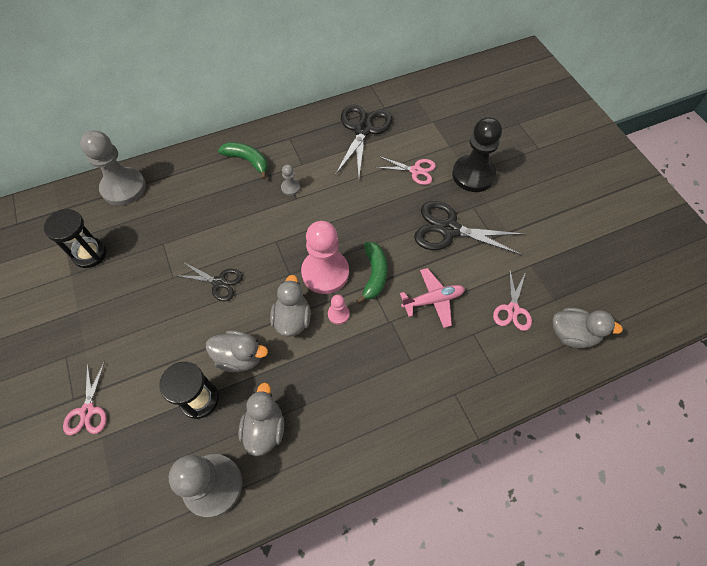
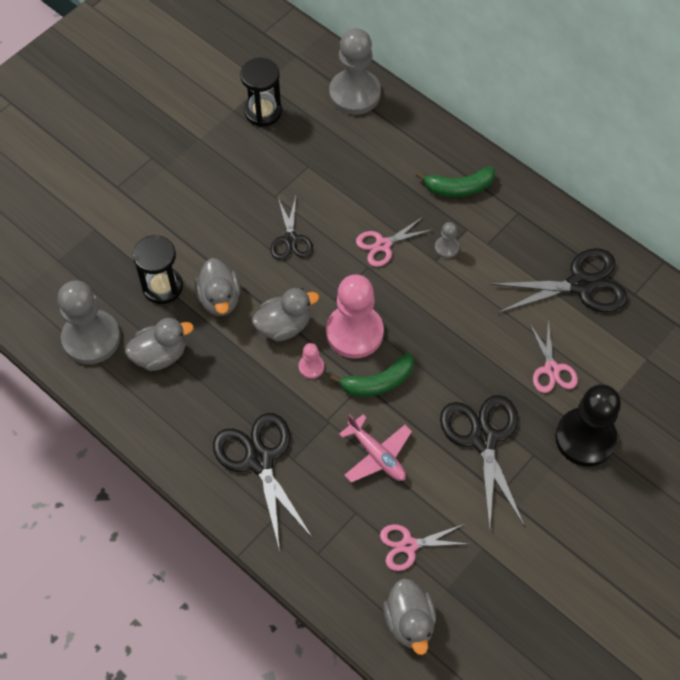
camera: 65 degrees right, 0 degrees up
pink scissors [63,361,107,435] -> pink scissors moved to [356,216,433,267]
green banana [218,142,268,180] -> green banana turned 75 degrees clockwise [416,166,495,197]
none -> black scissors [213,413,312,551]

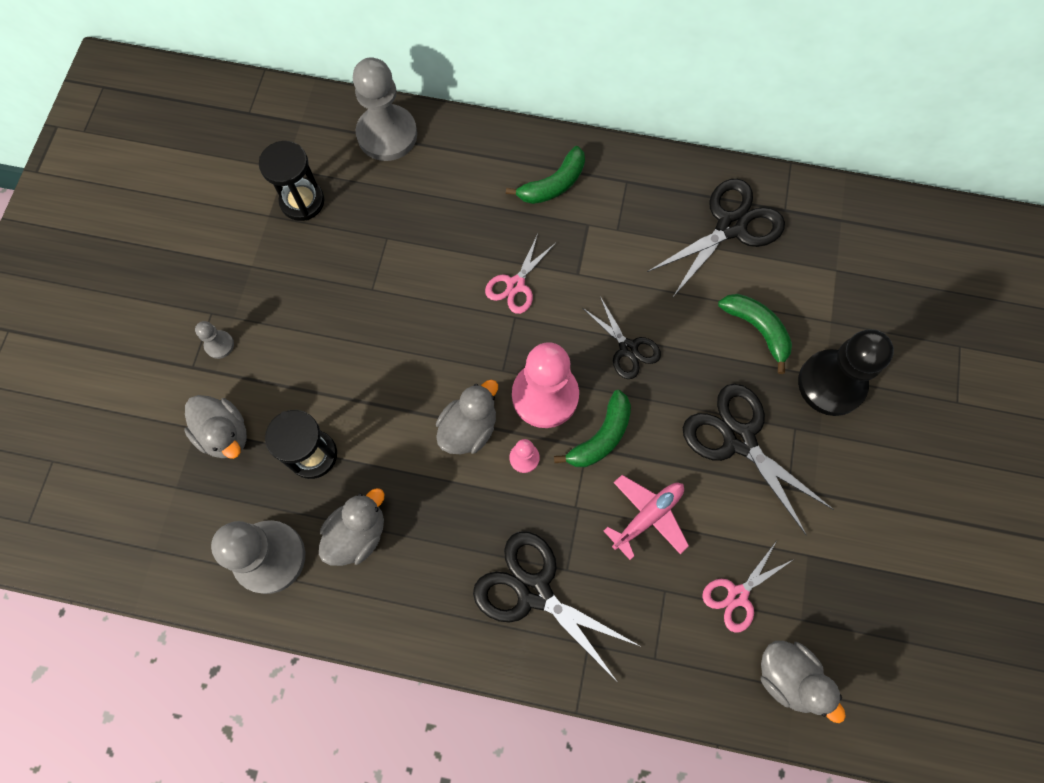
camera: 30 degrees left, 10 degrees up
grey duck [195,258,240,316] -> grey duck moved to [184,395,247,459]
black scissors [271,196,313,260] -> black scissors moved to [583,296,661,379]
pink plane [339,414,412,483] -> pink plane turned 60 degrees counterclockwise [604,475,689,560]
grey pawn [435,222,459,258] -> grey pawn moved to [195,321,234,359]
pink scissors [529,321,578,393] -> green banana [718,294,792,374]

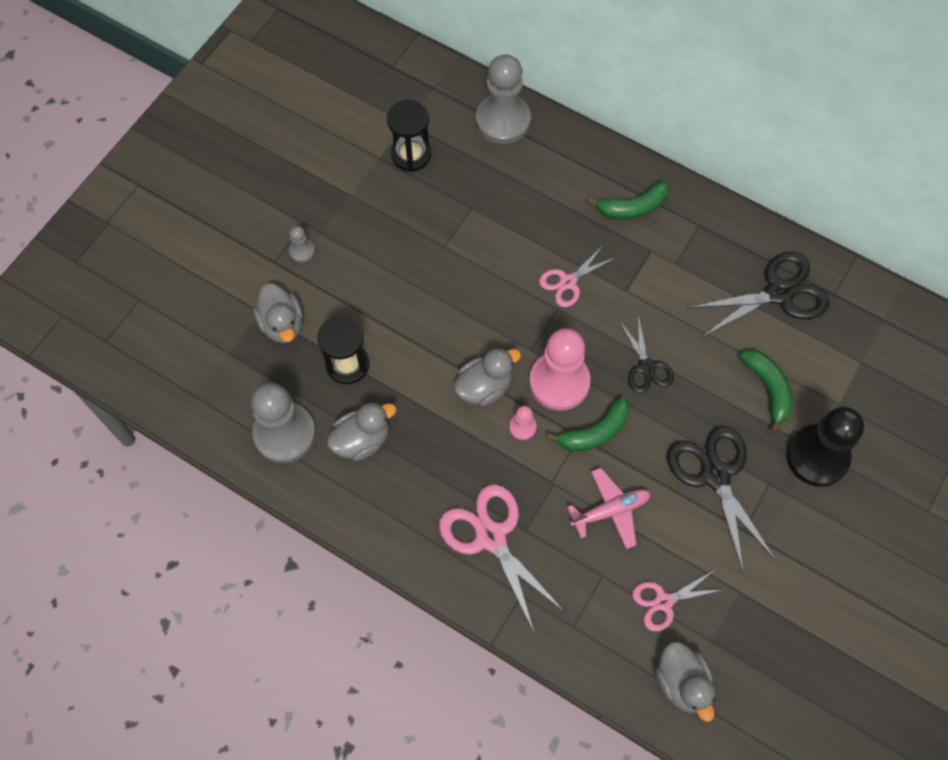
camera: 20 degrees right, 5 degrees down
black scissors [473,531,640,680] -> pink scissors [439,484,565,632]

